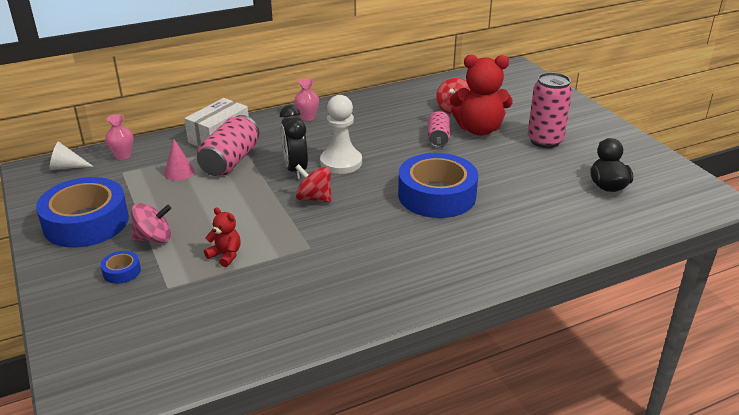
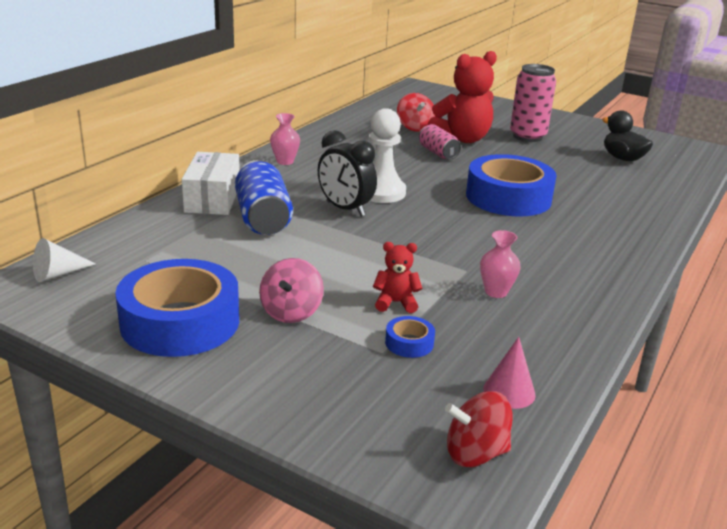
camera: 35 degrees left, 5 degrees down
blue tape [100,251,141,284] -> blue tape moved to [385,316,435,358]
pink vase [105,114,133,160] -> pink vase moved to [480,230,521,298]
pink spinning top [131,203,171,243] -> pink spinning top turned 150 degrees clockwise [259,258,324,323]
pink cone [164,139,195,181] -> pink cone moved to [483,337,536,409]
pink can [197,115,259,176] -> blue can [235,160,293,235]
red spinning top [295,164,331,202] -> red spinning top moved to [445,391,512,467]

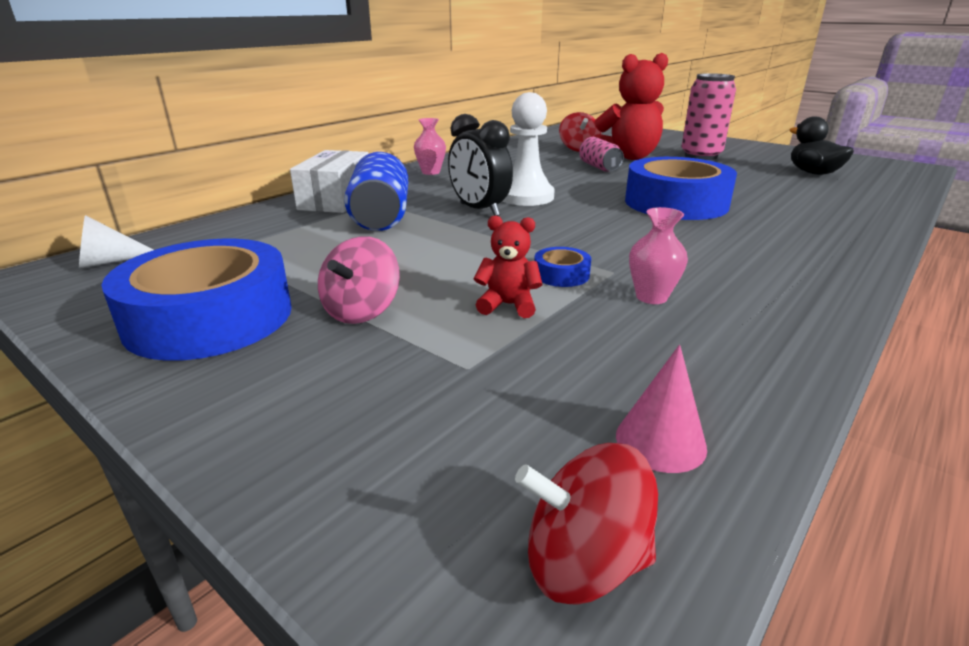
camera: 10 degrees right, 0 degrees up
blue tape [385,316,435,358] -> blue tape moved to [534,247,591,287]

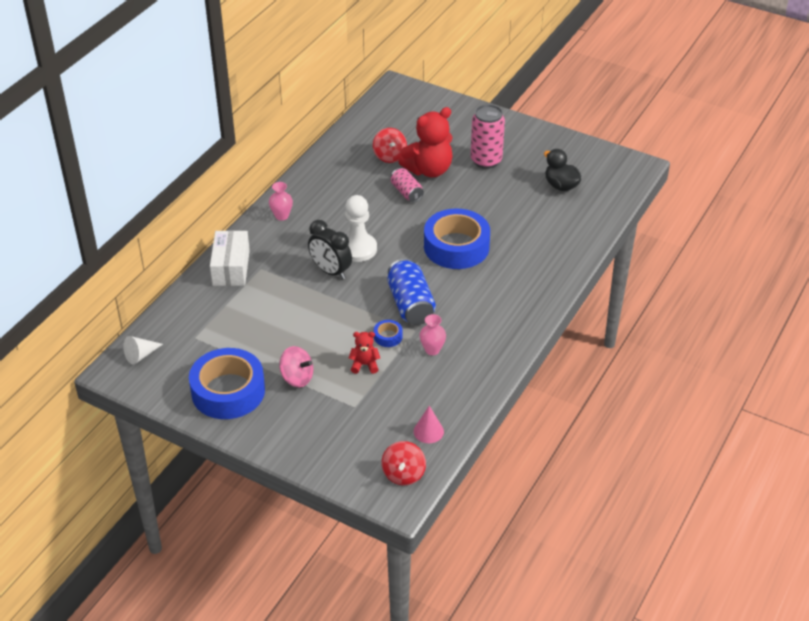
camera: 10 degrees left, 15 degrees up
pink spinning top [318,236,400,324] -> pink spinning top turned 75 degrees counterclockwise [279,346,313,387]
blue can [344,152,408,231] -> blue can moved to [387,258,436,325]
red spinning top [515,443,658,605] -> red spinning top turned 75 degrees counterclockwise [381,441,426,485]

